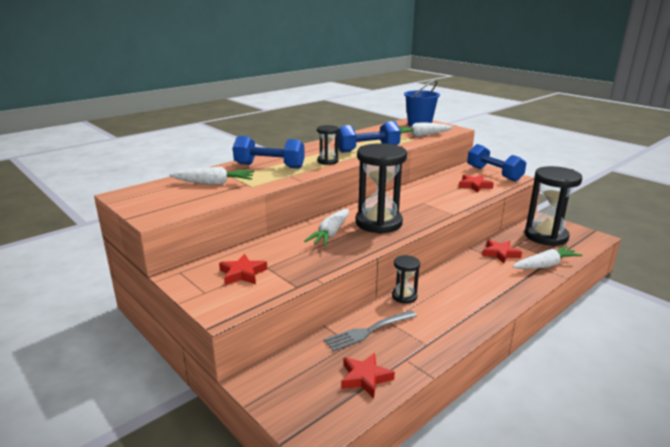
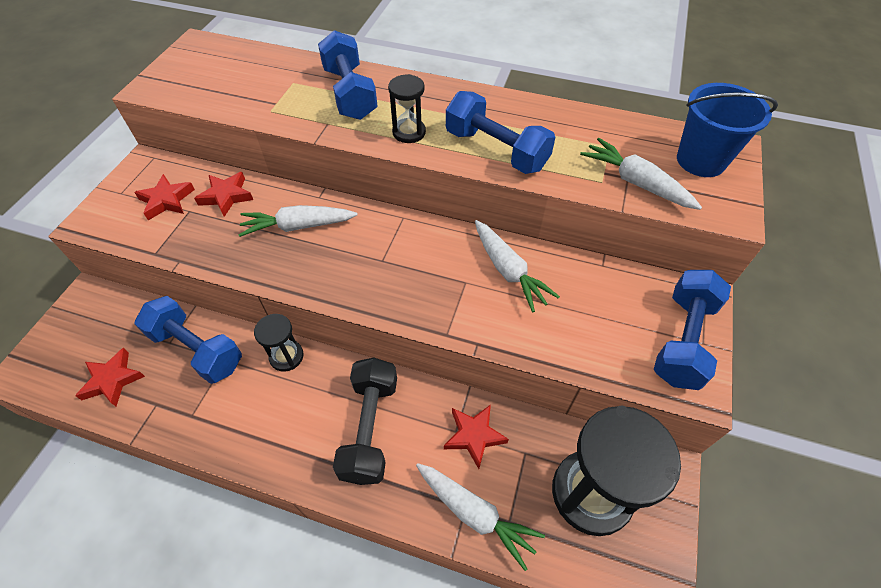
camera: 60 degrees right, 30 degrees up
white carrot [169,167,254,185] -> white carrot moved to [475,220,560,313]
grey fork [324,310,417,351] -> blue dumbbell [134,296,242,384]
black hourglass [355,143,407,234] -> none
red star [459,175,494,193] -> red star moved to [194,172,253,217]
none -> black dumbbell [333,358,397,485]

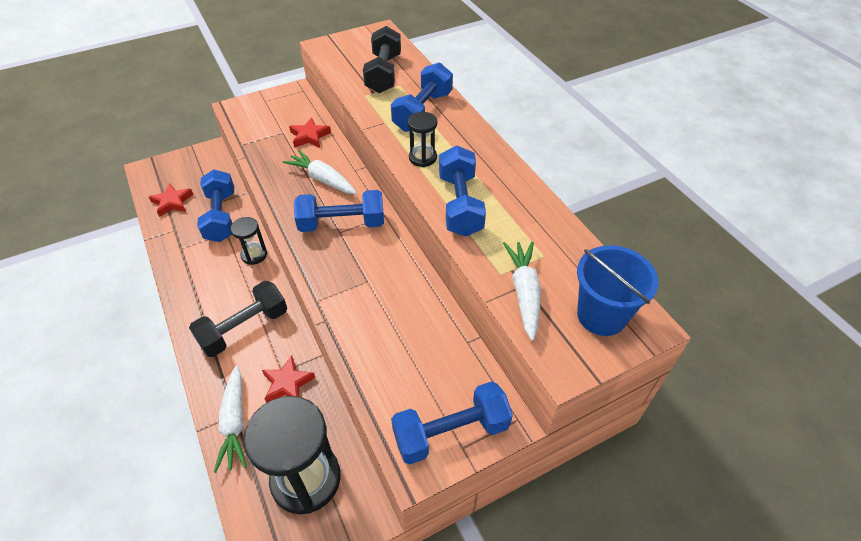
camera: 45 degrees right, 5 degrees down
red star [134,174,195,220] -> none
white carrot [475,220,560,313] -> none
none -> blue dumbbell [294,190,384,232]
none -> black dumbbell [363,26,401,93]

